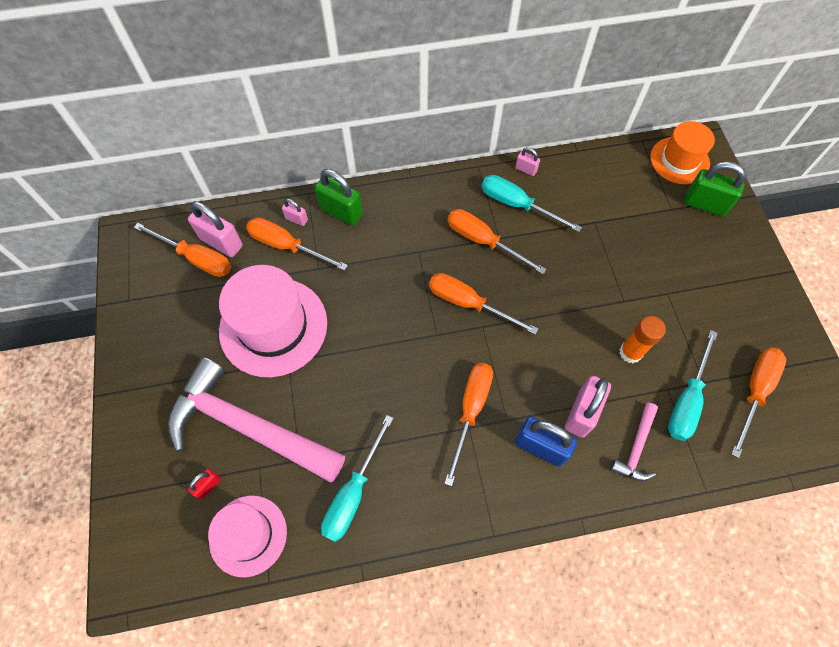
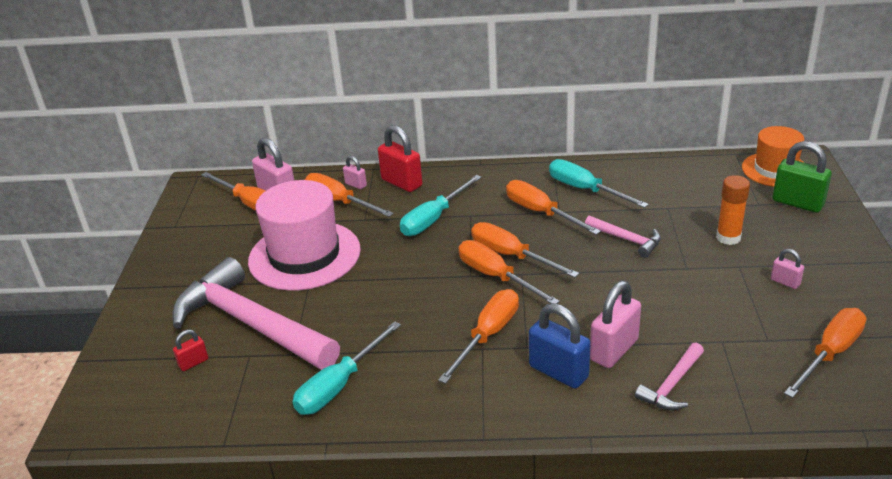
camera: 15 degrees right, 30 degrees down
pink hat [208,495,287,577] -> none
green padlock [315,169,363,226] -> red padlock [378,125,422,192]
pink padlock [515,147,540,176] -> pink padlock moved to [771,249,804,289]
orange glue stick [619,316,666,363] -> orange glue stick moved to [716,175,750,245]
turquoise screwdriver [668,330,718,441] -> turquoise screwdriver moved to [400,175,482,236]
none -> orange screwdriver [458,240,560,304]
none -> pink hammer [585,216,661,257]

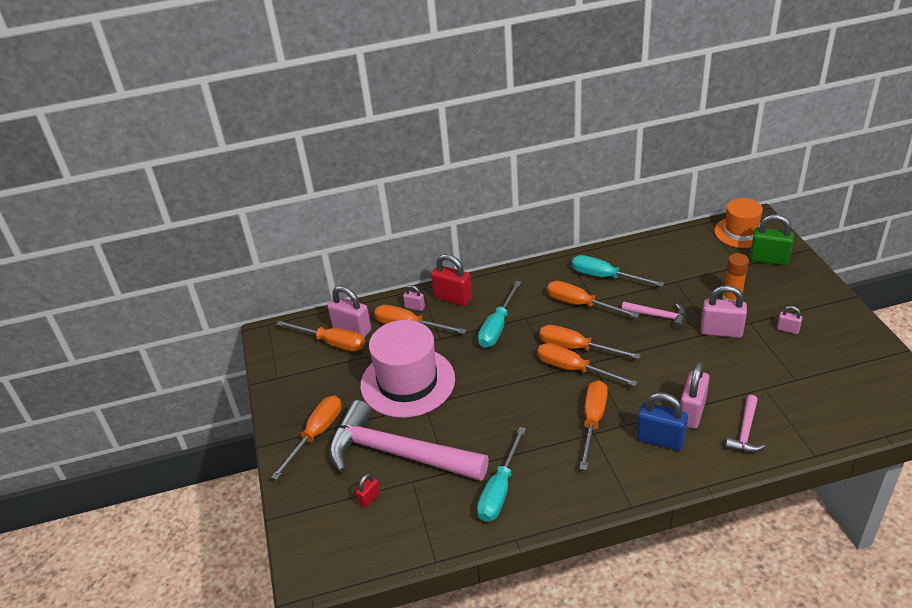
camera: 15 degrees left, 5 degrees up
orange screwdriver [784,308,867,398] -> orange screwdriver moved to [271,396,342,480]
none -> pink padlock [701,285,747,338]

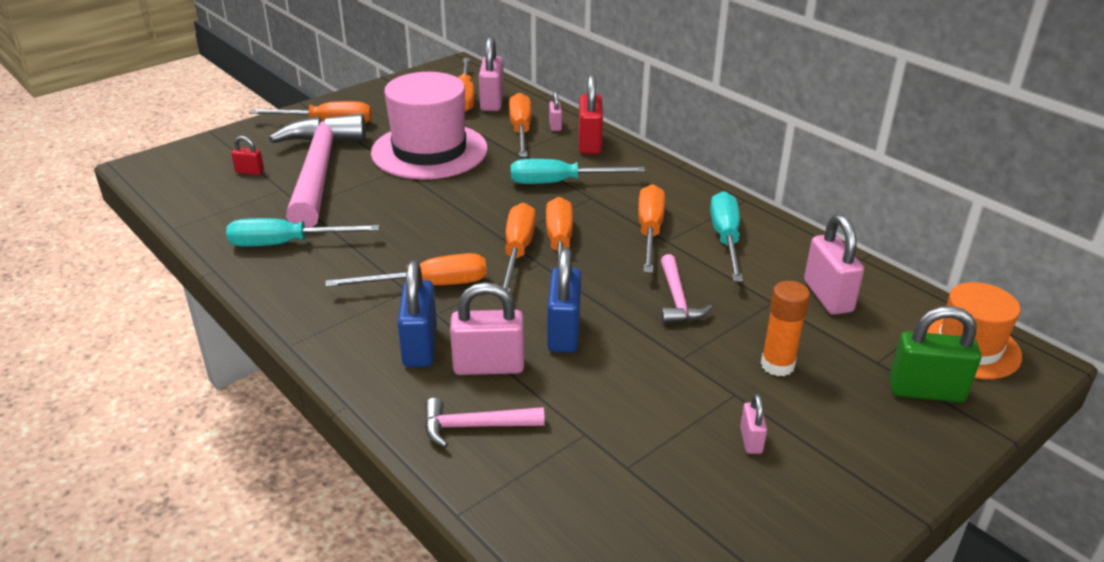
camera: 60 degrees right, 5 degrees down
pink padlock [701,285,747,338] -> pink padlock moved to [804,214,864,315]
green padlock [750,214,794,266] -> green padlock turned 75 degrees counterclockwise [889,306,981,403]
none -> blue padlock [547,248,582,353]

